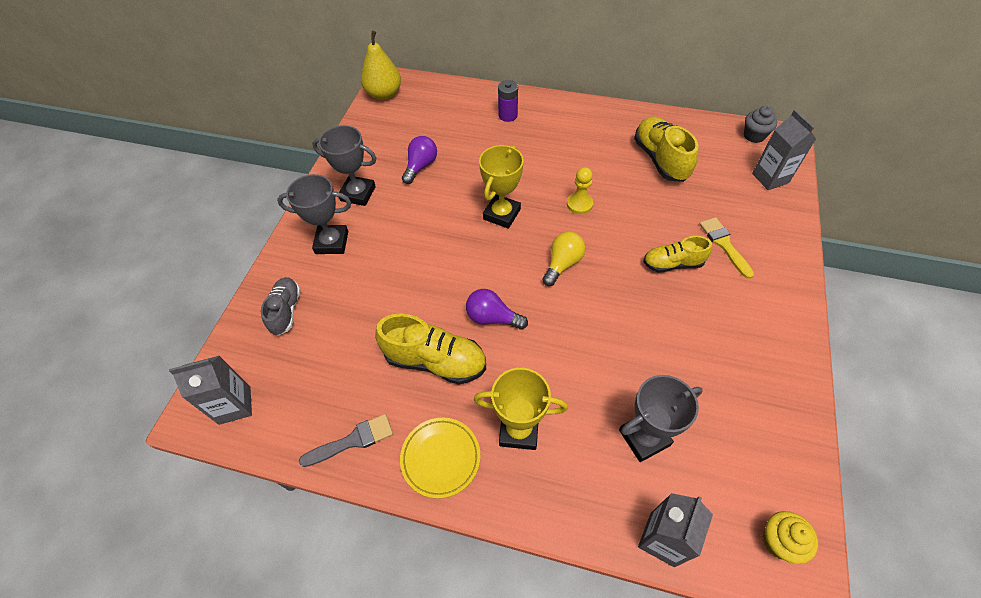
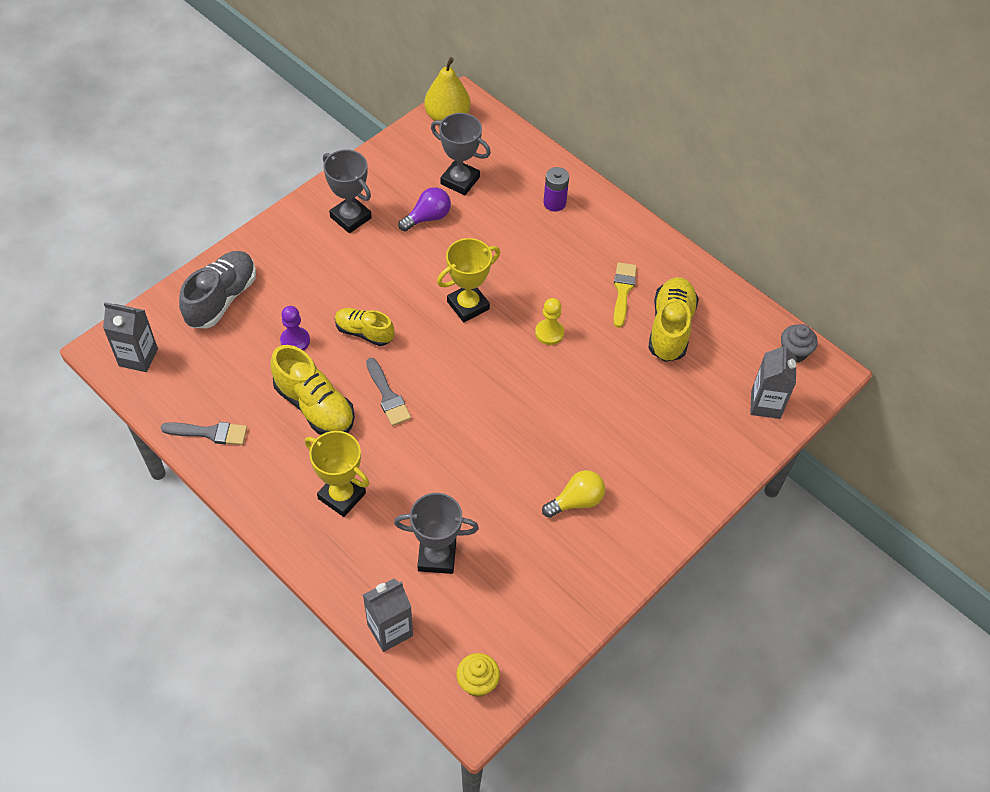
camera: 25 degrees right, 0 degrees up
grey shoe [261,277,301,336] -> grey shoe [179,251,256,328], size x1.56
grey trophy [277,174,351,254] -> grey trophy moved to [431,113,491,195]
yellow plate [400,418,481,499] -> none
purple light bulb [466,289,528,330] -> grey brush [366,358,411,426]
yellow light bulb [542,232,585,286] -> yellow light bulb moved to [542,470,605,518]
yellow shoe [643,236,712,273] -> yellow shoe moved to [335,308,394,346]
yellow brush [699,217,754,279] -> yellow brush moved to [613,262,637,328]
none -> purple pawn [280,306,310,351]

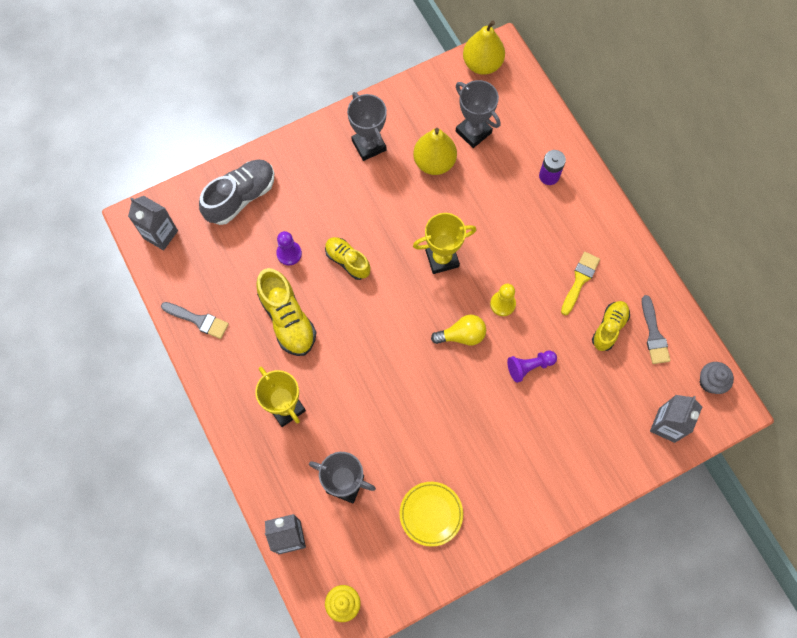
camera: 20 degrees right, 15 degrees up
grey brush [366,358,411,426] -> grey brush moved to [642,295,670,364]
purple light bulb [398,187,451,231] -> yellow pear [413,128,457,175]
yellow light bulb [542,470,605,518] -> yellow light bulb moved to [431,315,486,345]
yellow shoe [648,277,699,362] -> yellow shoe [592,301,630,351], size x0.64
none -> yellow plate [399,482,463,547]
none -> purple pawn [507,351,557,383]

